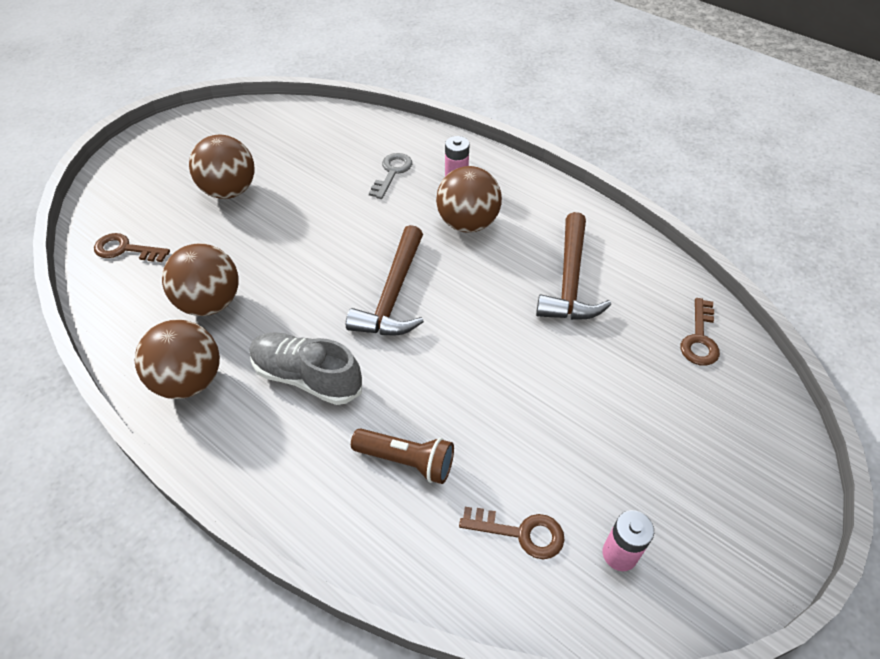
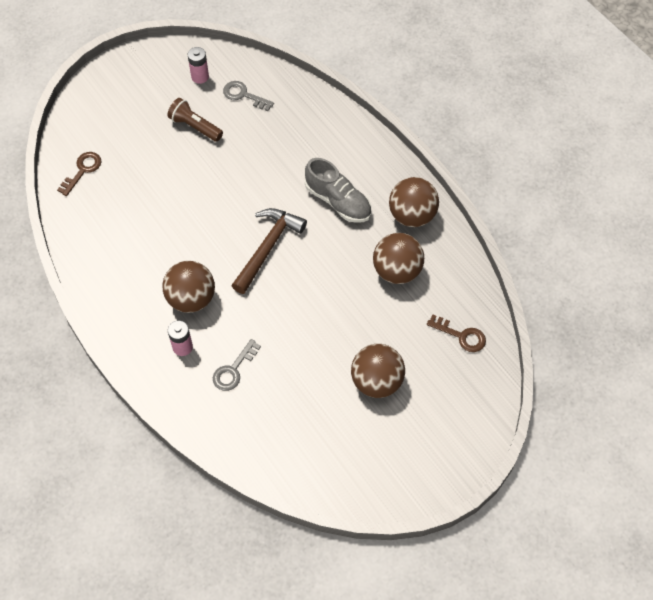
camera: 165 degrees left, 10 degrees up
brown flashlight [351,428,454,484] -> brown flashlight moved to [167,98,223,142]
brown key [459,507,564,559] -> grey key [223,81,274,111]
brown hammer [536,212,611,320] -> none

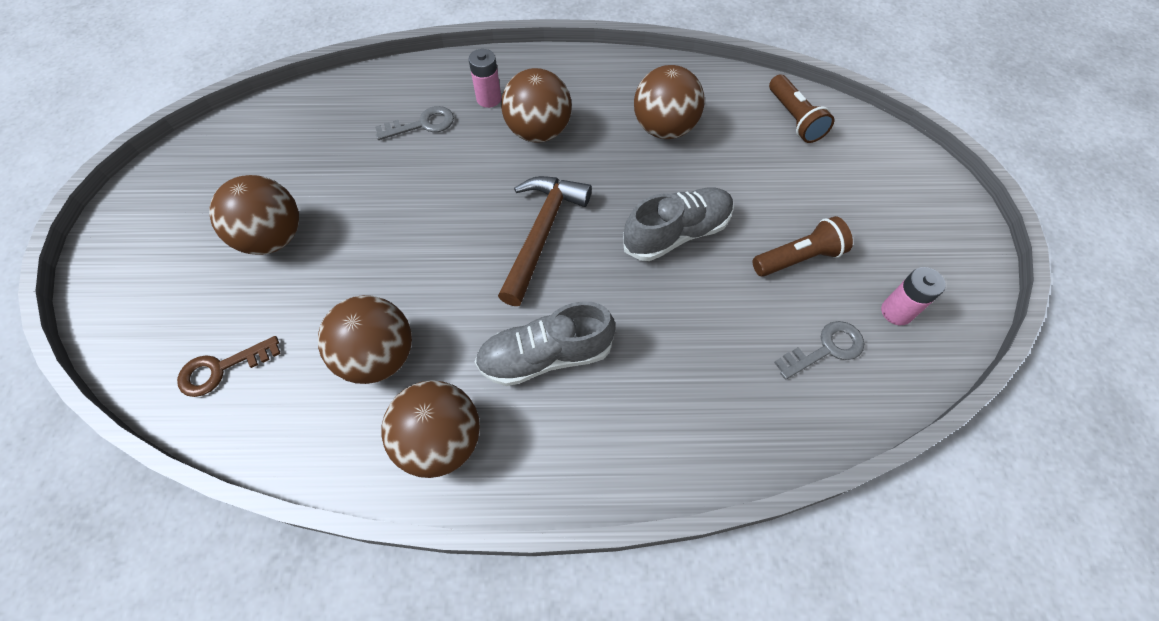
camera: 125 degrees right, 0 degrees up
brown key [57,152,101,196] -> brown flashlight [769,74,834,143]
grey key [213,339,261,391] -> grey key turned 90 degrees clockwise [375,106,454,140]
brown hammer [231,208,307,294] -> brown hammer turned 135 degrees counterclockwise [498,176,592,306]
none -> grey shoe [623,187,734,261]
none -> brown ball [634,65,705,139]

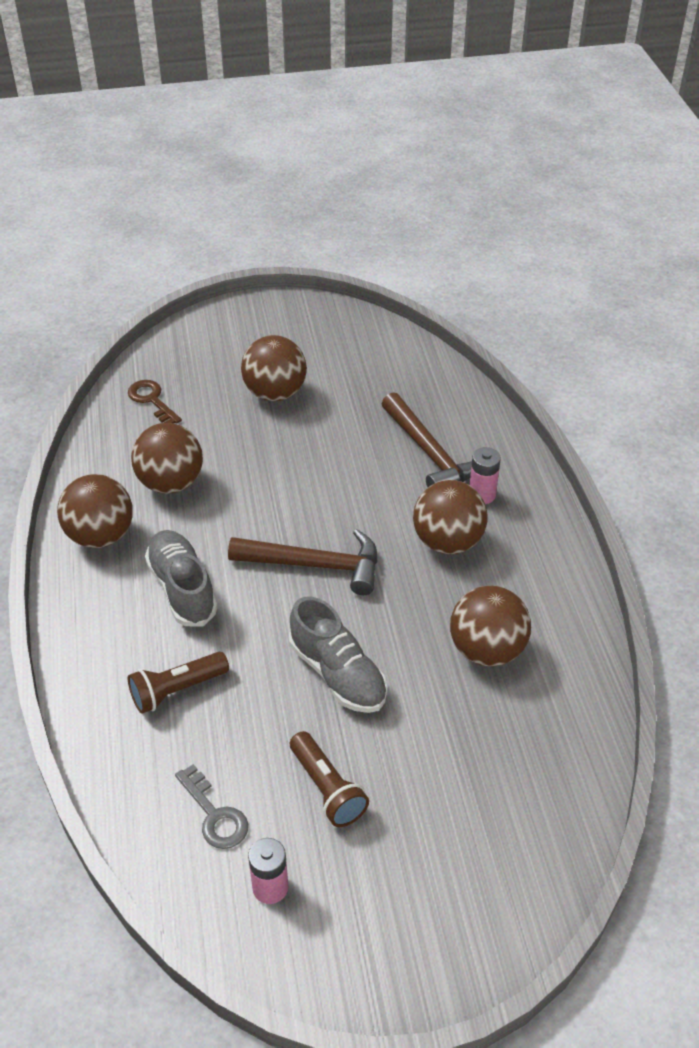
camera: 80 degrees right, 15 degrees down
grey key [375,106,454,140] -> brown hammer [382,392,472,487]
brown flashlight [769,74,834,143] -> brown flashlight moved to [128,652,229,714]

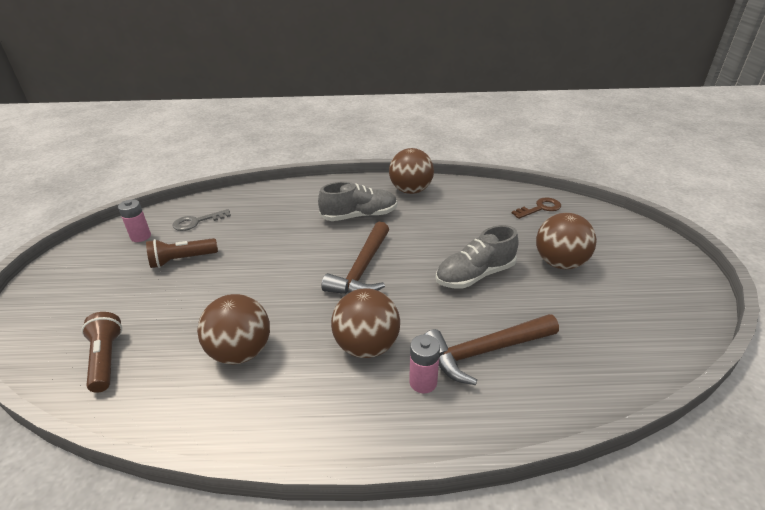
camera: 100 degrees right, 10 degrees down
brown flashlight [128,652,229,714] -> brown flashlight moved to [82,312,122,393]
brown ball [131,423,203,494] -> none
grey shoe [289,597,387,713] -> grey shoe moved to [436,225,519,288]

